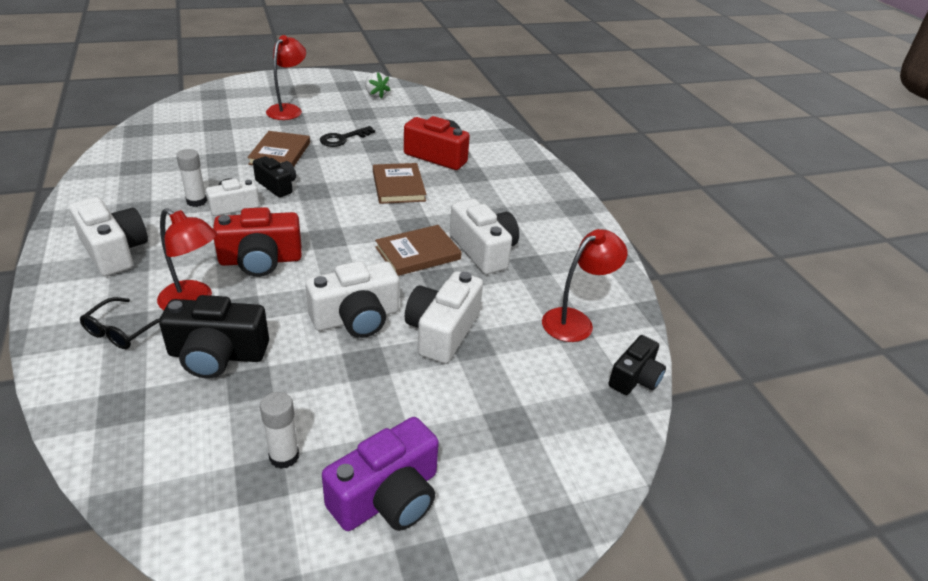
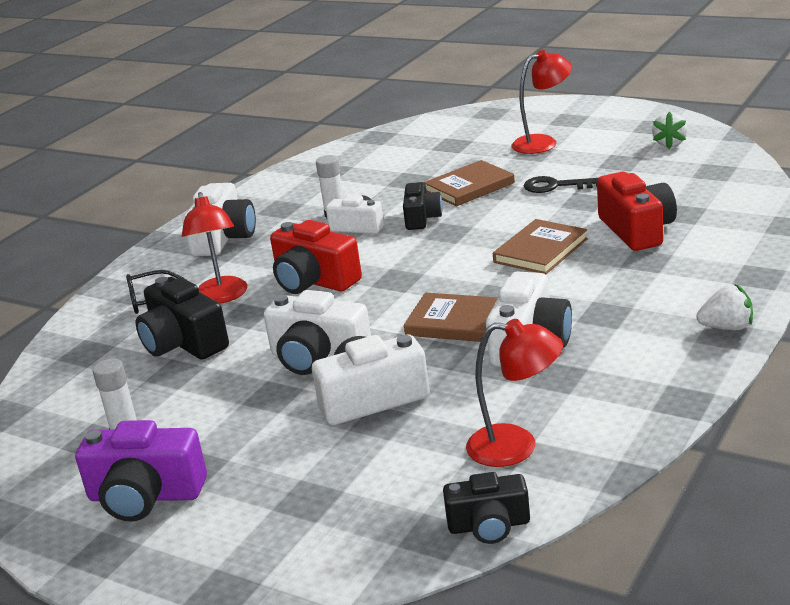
camera: 55 degrees right, 10 degrees down
none -> white strawberry [696,285,753,330]

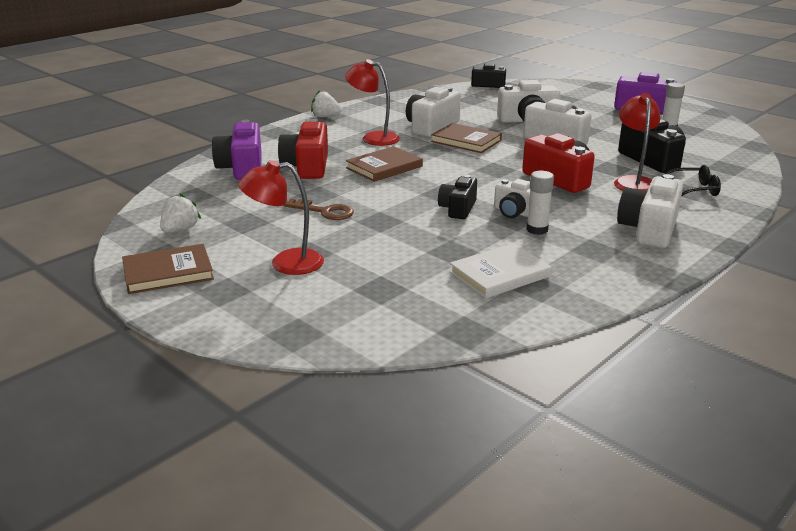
camera: 170 degrees left, 0 degrees up
brown book [424,160,515,206] -> brown book moved to [122,244,214,294]
red lamp [466,319,563,467] -> red lamp moved to [345,59,400,146]
black key [524,176,598,193] -> brown key [283,199,354,220]
none -> purple camera [212,120,262,180]
none -> white book [450,243,552,299]

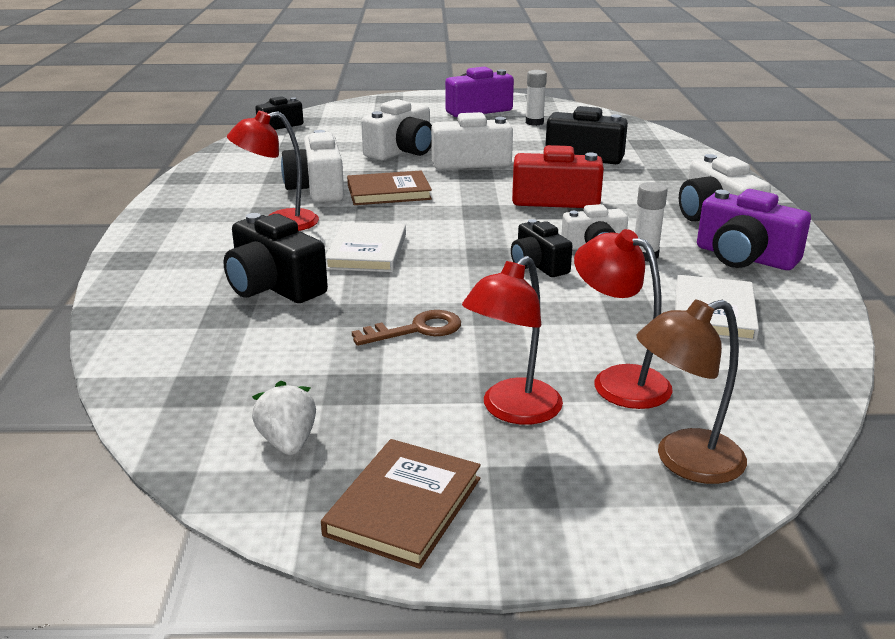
camera: 45 degrees left, 0 degrees up
purple camera [212,120,262,180] -> purple camera moved to [697,189,811,270]
red camera [278,119,328,179] -> black camera [223,213,328,303]
white strawberry [311,90,342,117] -> none
brown book [346,146,423,182] -> white book [325,222,406,272]
red lamp [614,93,660,191] -> red lamp moved to [574,229,673,409]
black glasses [661,165,721,196] -> none
none -> brown lamp [636,299,747,484]

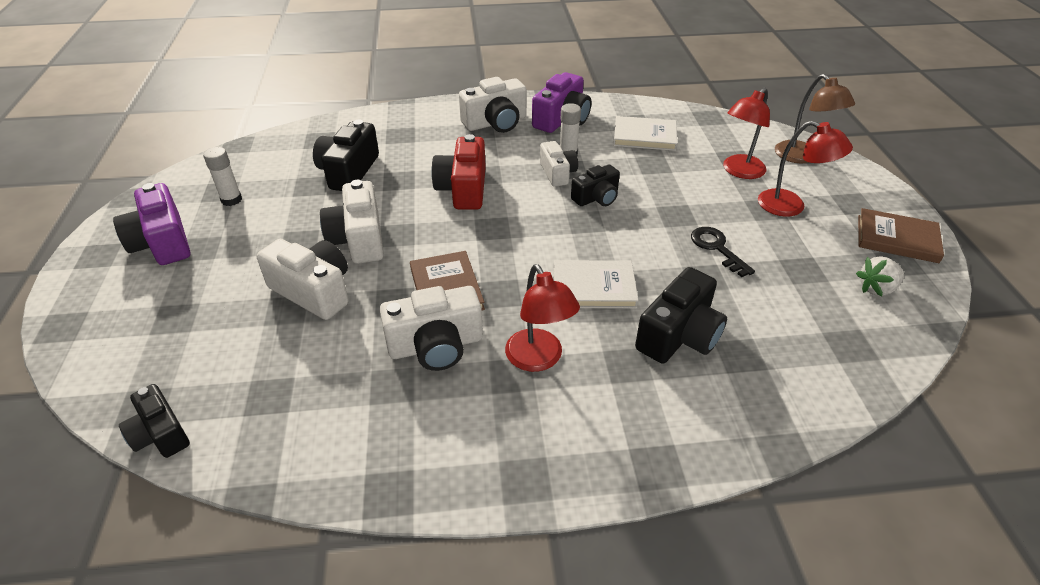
camera: 95 degrees left, 15 degrees up
brown key [352,310,461,346] -> black key [691,227,755,277]

